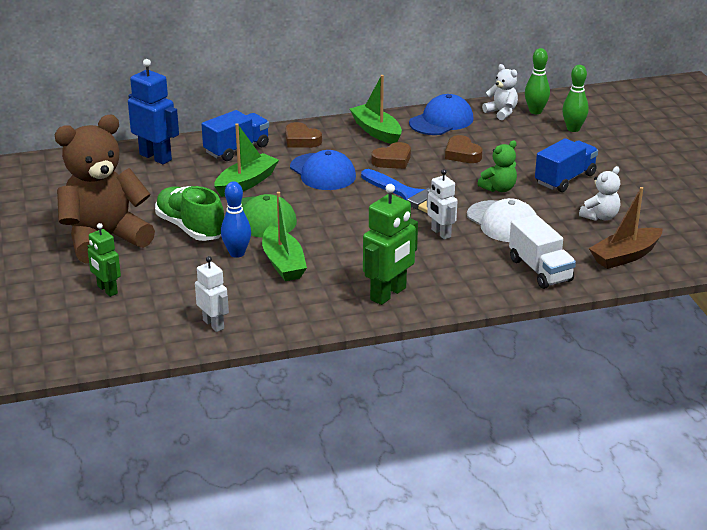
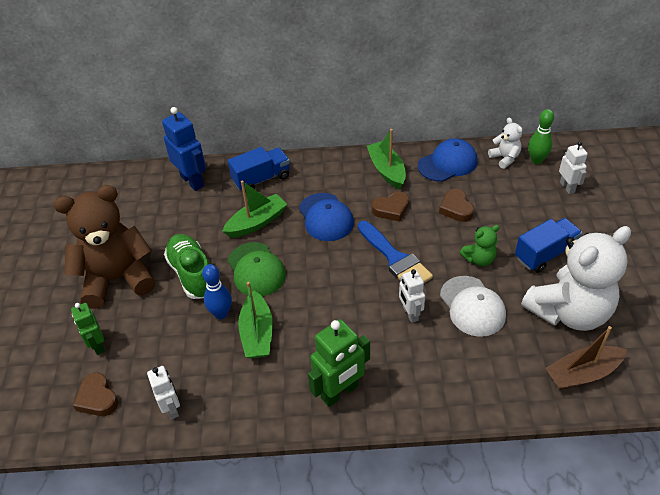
camera: 15 degrees right, 15 degrees up
brown heart [285,122,322,148] -> brown heart moved to [73,373,118,416]
white truck [509,215,576,289] -> none
green bowling pin [562,65,588,132] -> white robot [559,141,588,194]
white teddy bear [579,166,620,221] -> white teddy bear [521,226,631,331], size x2.23

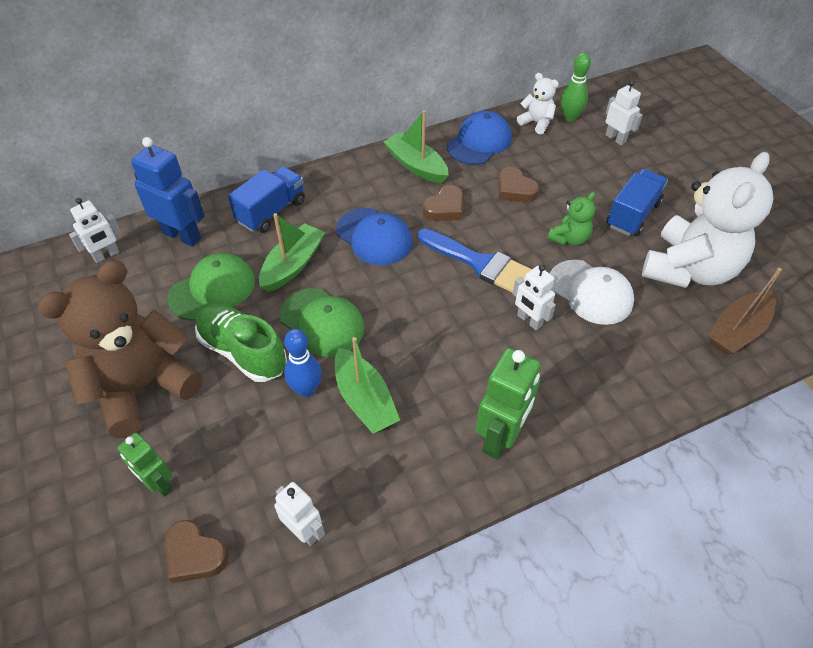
camera: 25 degrees left, 5 degrees up
none -> white robot [69,198,121,263]
none -> green cap [167,253,255,321]

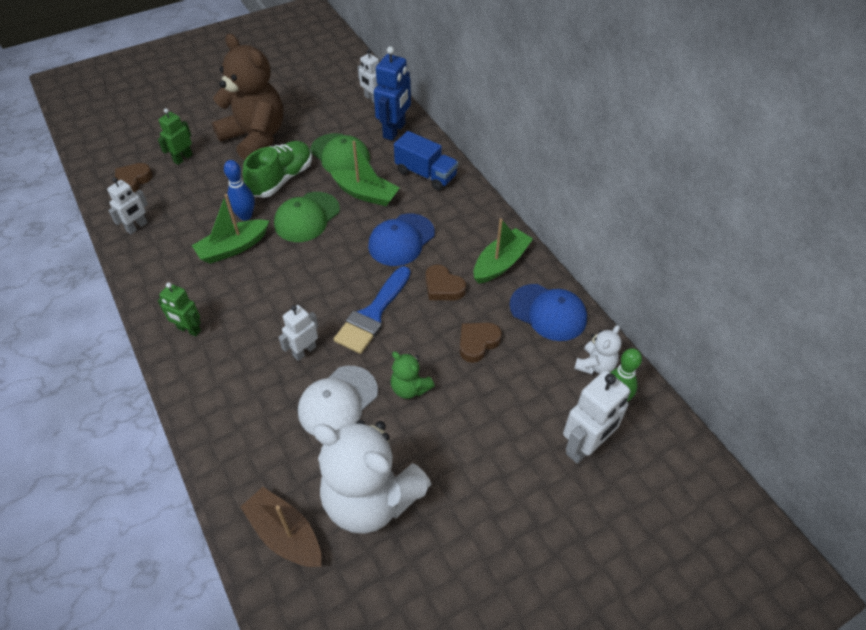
camera: 85 degrees right, 0 degrees up
green robot [476,348,541,459] -> green robot [158,282,201,337], size x0.62
white robot [605,81,643,145] -> white robot [563,370,631,464], size x1.61
blue truck [607,169,668,236] -> none

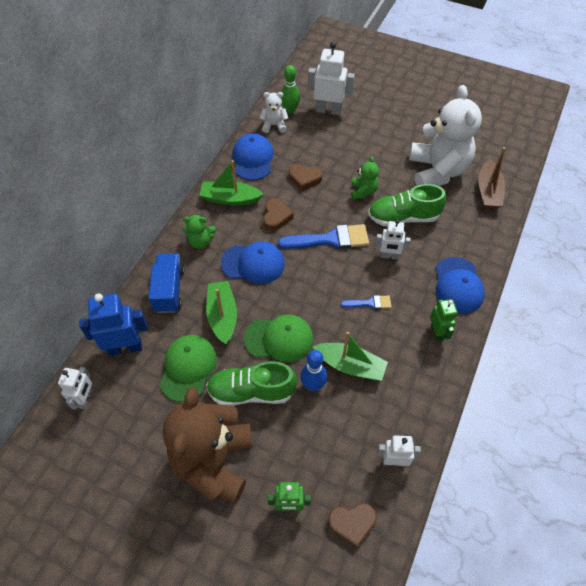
camera: 125 degrees left, 5 degrees up
white cap [298,366,378,436] -> green shoe [368,184,446,226]
none -> green teddy bear [183,214,216,249]
none -> blue brush [341,295,392,309]
none -> blue cap [436,257,485,314]

